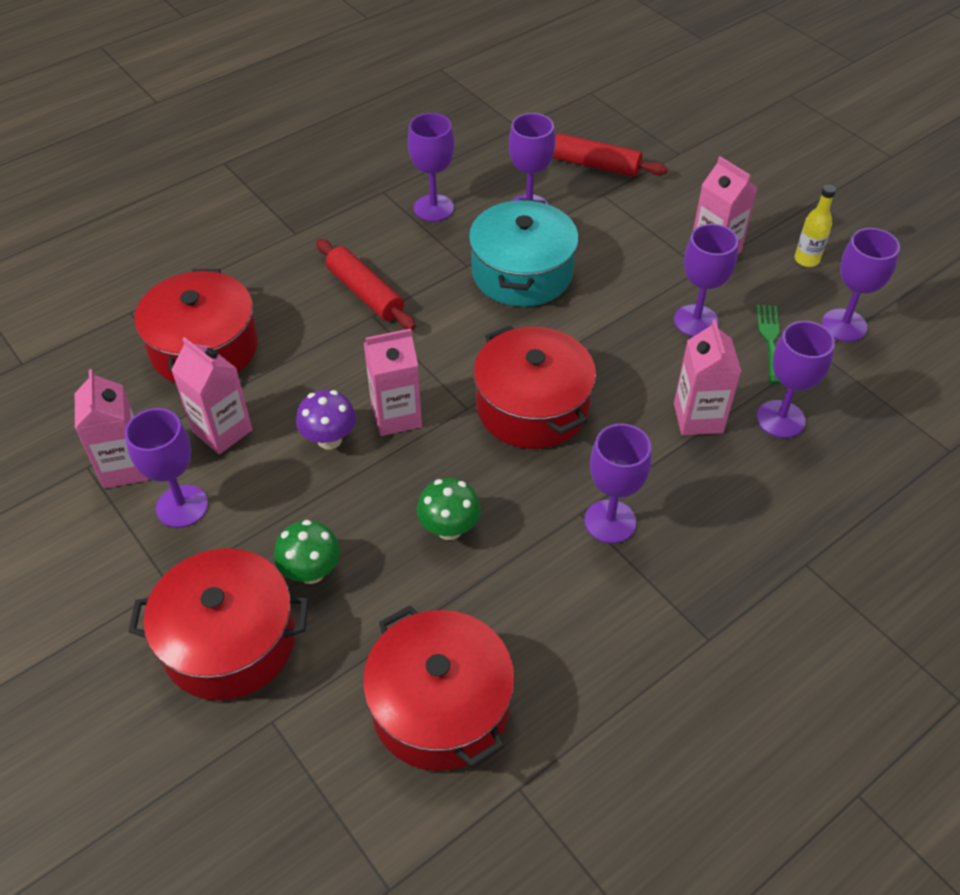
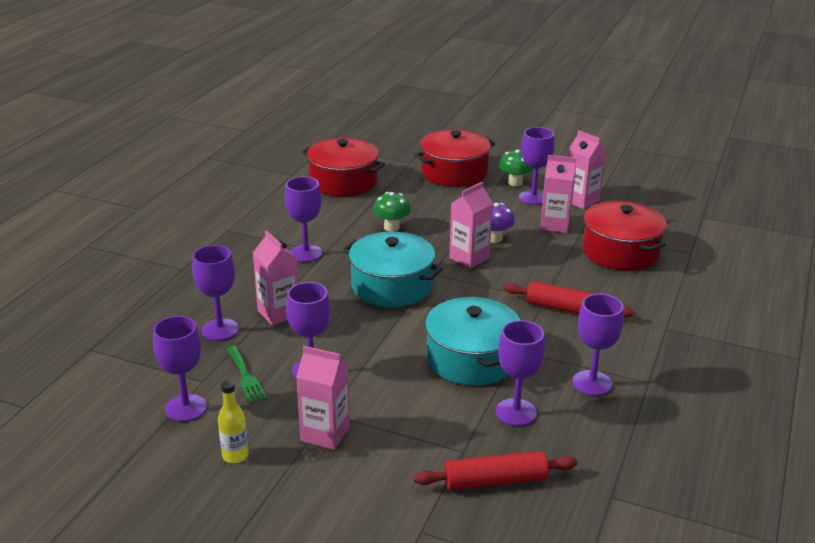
camera: 150 degrees right, 20 degrees down
green mushroom [274,520,340,584] -> green mushroom moved to [499,149,533,186]
red pot [473,325,596,449] -> turquoise pot [343,232,443,307]

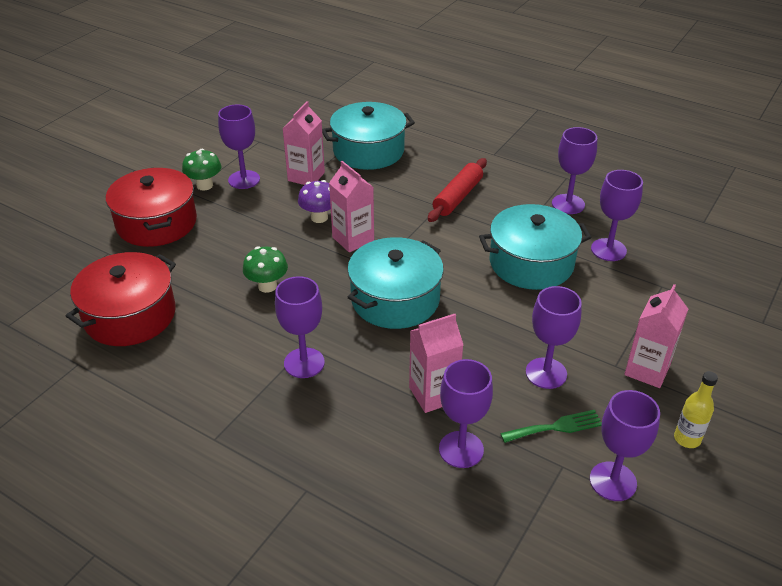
camera: 80 degrees left, 10 degrees up
red rolling pin [414,451,577,490] -> none
pink carton [568,130,606,209] -> none
red pot [583,201,667,270] -> turquoise pot [322,102,415,170]

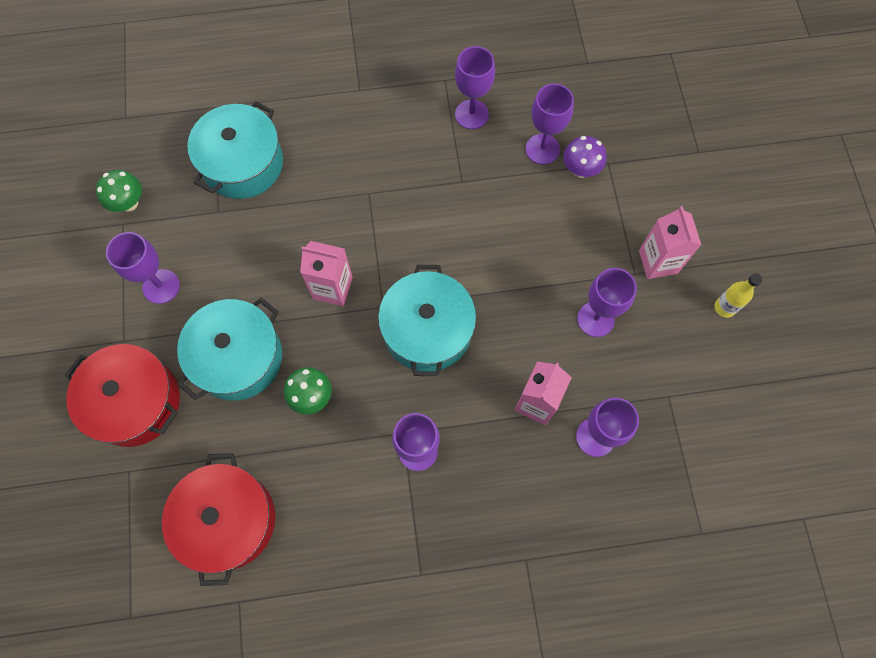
camera: 40 degrees left, 30 degrees up
green mushroom [182,149,221,191] -> green mushroom moved to [96,170,142,212]
pink carton [283,101,325,185] -> none
purple mushroom [298,180,331,223] -> purple mushroom moved to [563,136,606,178]
red rolling pin [428,158,487,222] -> none
turquoise pot [479,204,592,290] -> turquoise pot moved to [177,297,282,401]
green fork [500,410,602,443] -> none
purple goblet [590,390,660,501] -> none

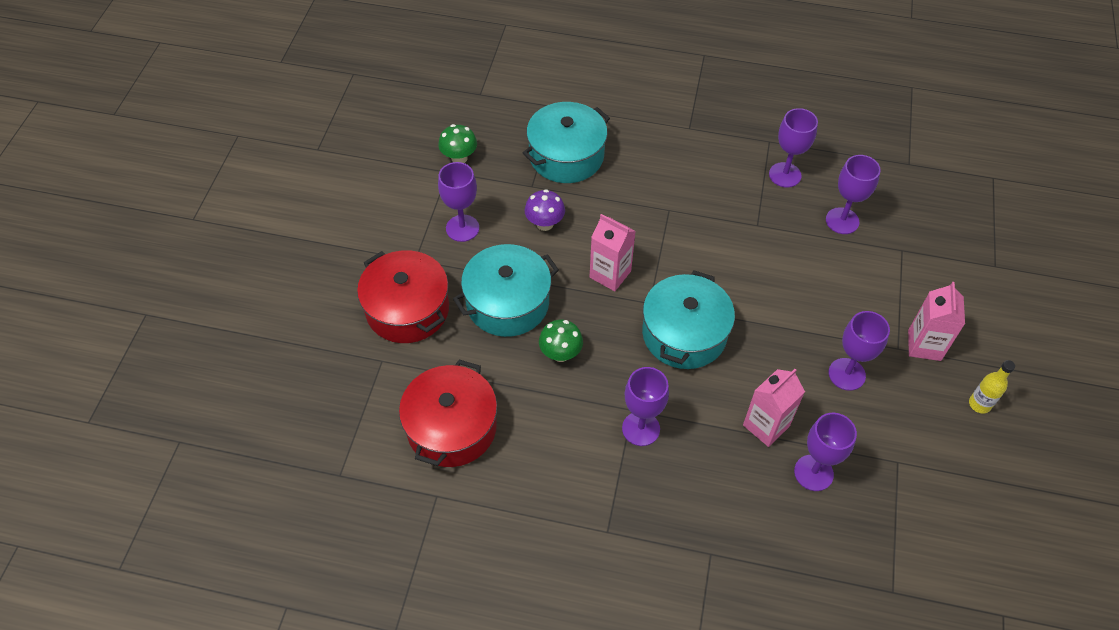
camera: 20 degrees right, 15 degrees down
purple mushroom [563,136,606,178] -> purple mushroom moved to [525,189,565,231]

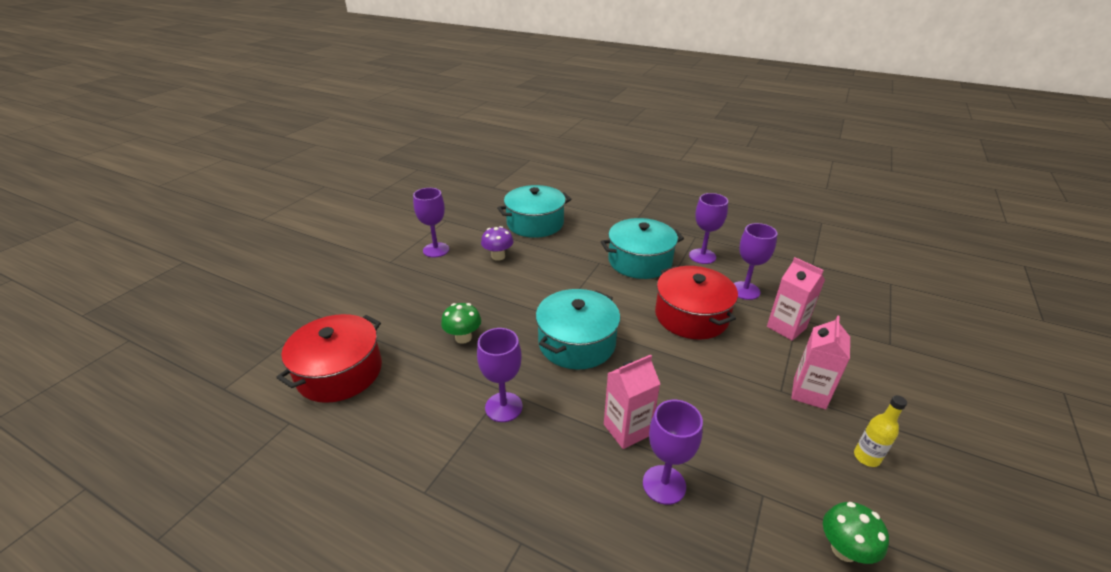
camera: 15 degrees right, 20 degrees down
red pot [357,250,449,343] -> red pot moved to [655,266,738,339]
green mushroom [438,124,477,163] -> green mushroom moved to [823,502,889,564]
turquoise pot [453,244,559,337] -> turquoise pot moved to [601,218,684,279]
pink carton [590,214,636,291] -> pink carton moved to [767,257,825,341]
purple goblet [829,311,890,391] -> none

